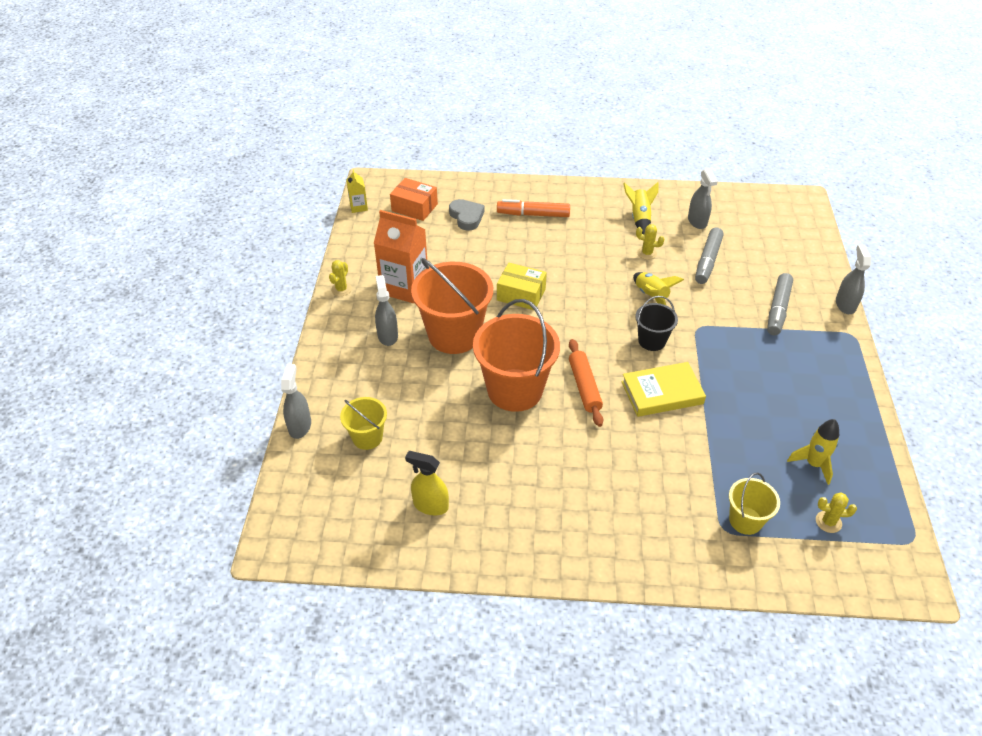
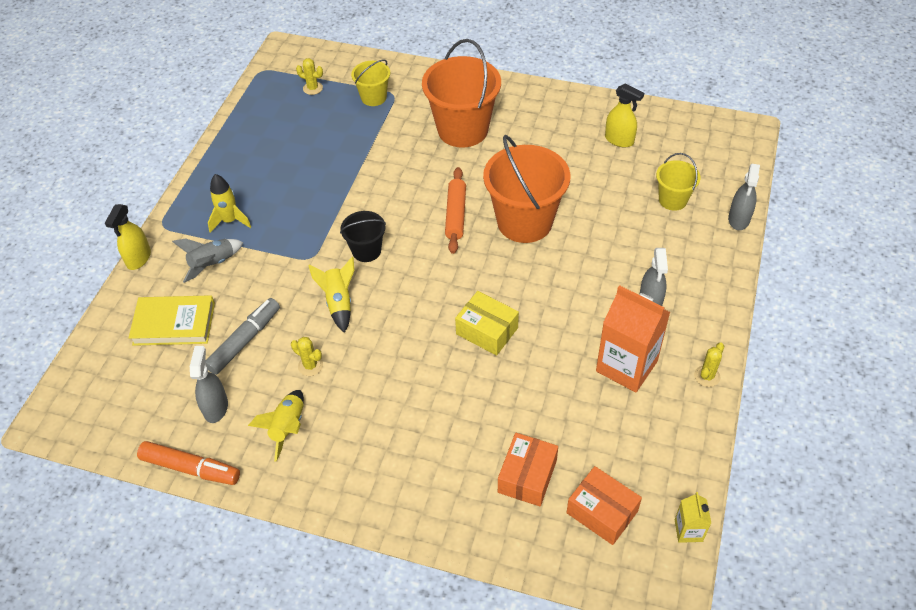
camera: 165 degrees left, 5 degrees up
orange bucket [411,258,493,354] -> orange bucket moved to [422,39,501,147]
grey heart [449,199,484,231] -> orange box [498,433,558,507]
orange marker [497,199,570,217] -> orange marker moved to [137,441,240,485]
yellow book [621,362,706,417] -> yellow book moved to [129,295,215,346]
grey marker [767,273,793,335] -> grey rocket [172,238,243,283]
yellow rocket [787,419,839,485] -> yellow rocket moved to [208,174,251,233]
grey spray bottle [836,245,871,314] -> yellow spray bottle [105,204,151,270]

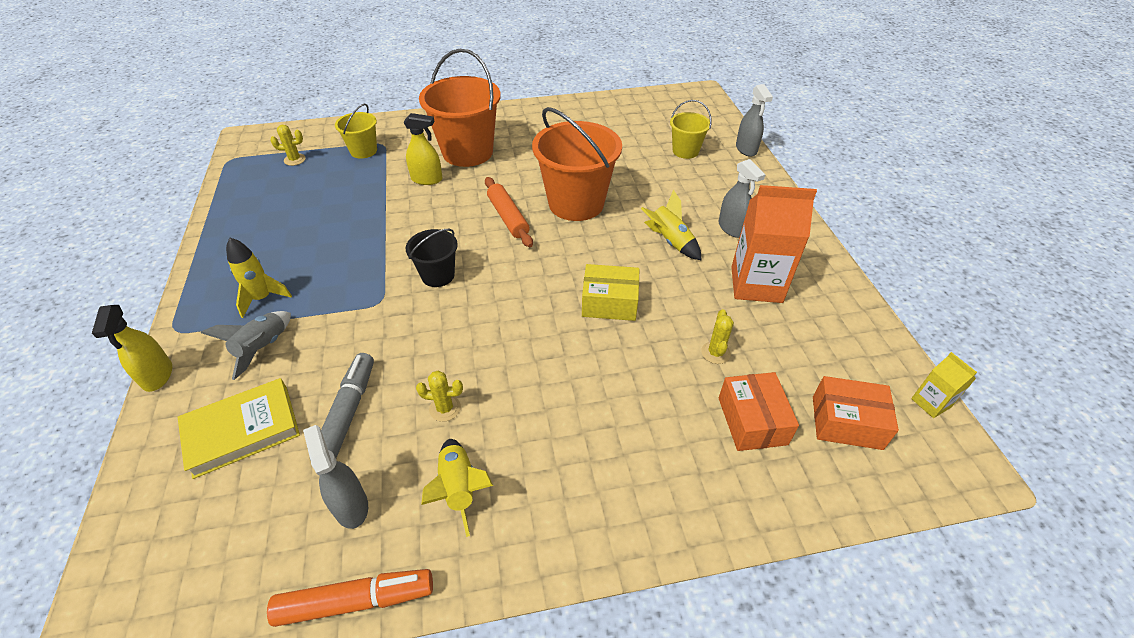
camera: 30 degrees left, 5 degrees down
yellow rocket [308,257,354,333] -> yellow rocket moved to [641,190,702,261]
yellow spray bottle [605,84,644,147] -> yellow spray bottle moved to [404,113,443,185]
yellow cactus [694,342,724,387] -> yellow cactus moved to [701,309,734,364]

